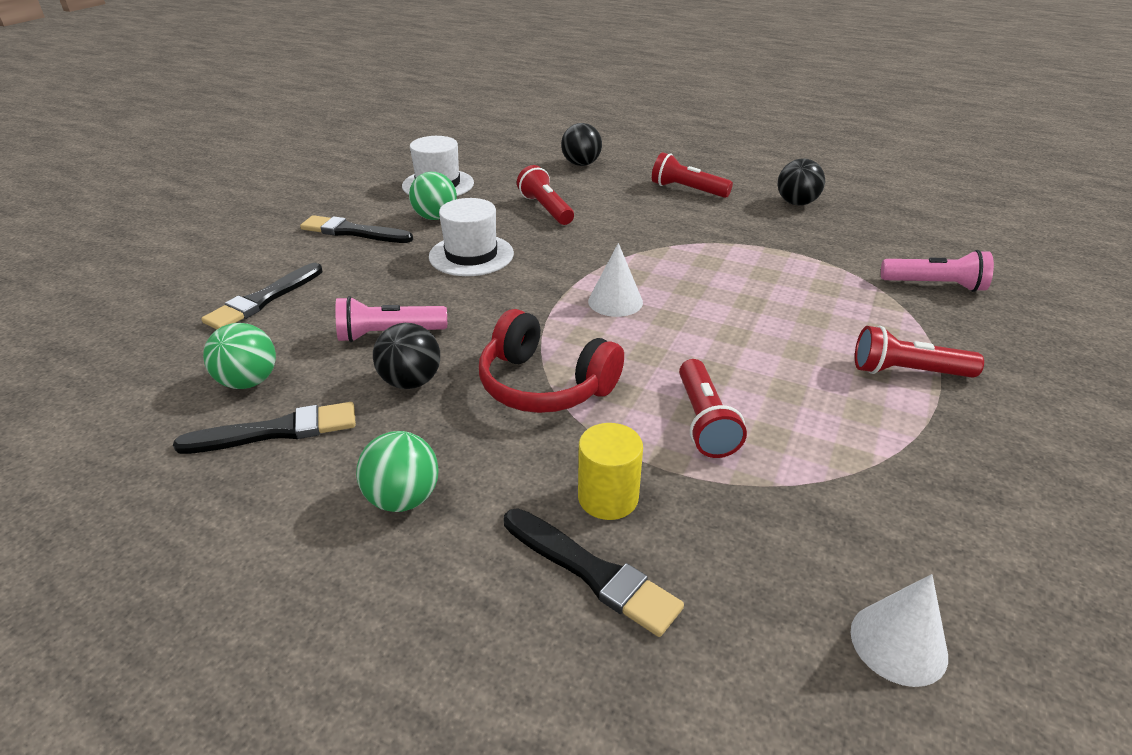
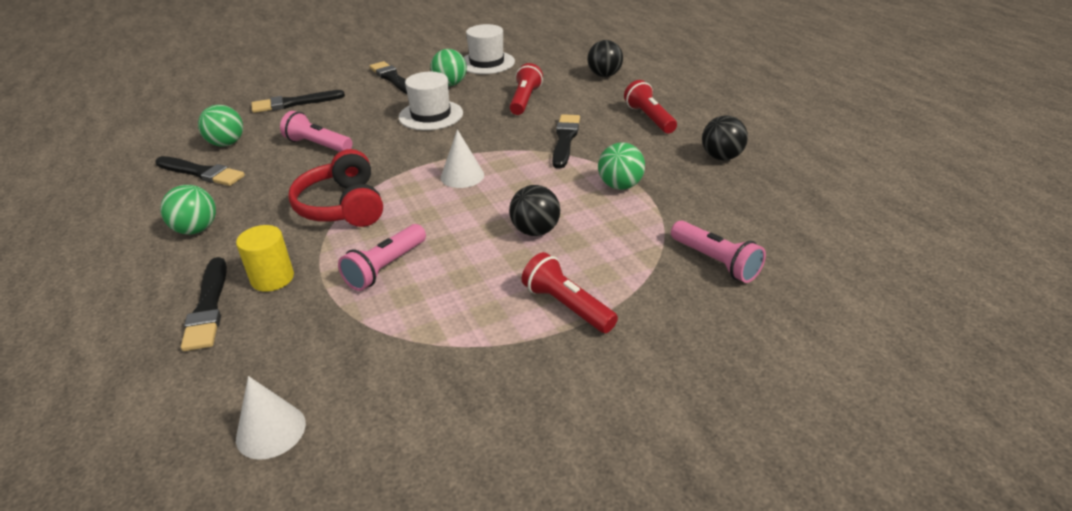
camera: 40 degrees right, 0 degrees up
black ball [373,323,440,389] -> black ball moved to [509,185,560,236]
red flashlight [679,359,747,458] -> pink flashlight [338,224,426,291]
none -> black brush [552,114,580,168]
none -> green ball [598,142,645,190]

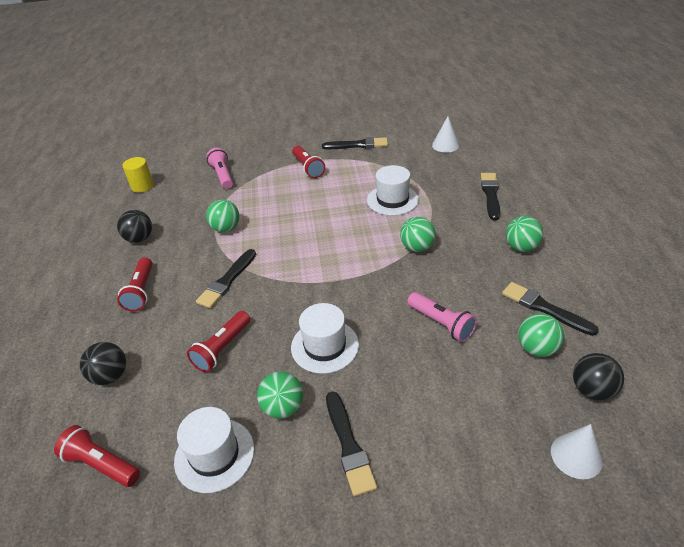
camera: 160 degrees left, 5 degrees up
yellow cylinder [236,225,294,292] -> yellow cylinder moved to [123,157,154,193]
black brush [252,90,345,113] -> black brush moved to [322,137,388,149]
red headphones [288,149,383,227] -> green ball [400,217,436,252]
pink flashlight [338,224,426,291] -> white hat [367,165,419,216]
white cone [441,129,484,188] -> white cone moved to [551,424,603,479]
black ball [509,185,560,236] -> black ball moved to [573,353,624,401]
none -> red flashlight [54,425,140,487]

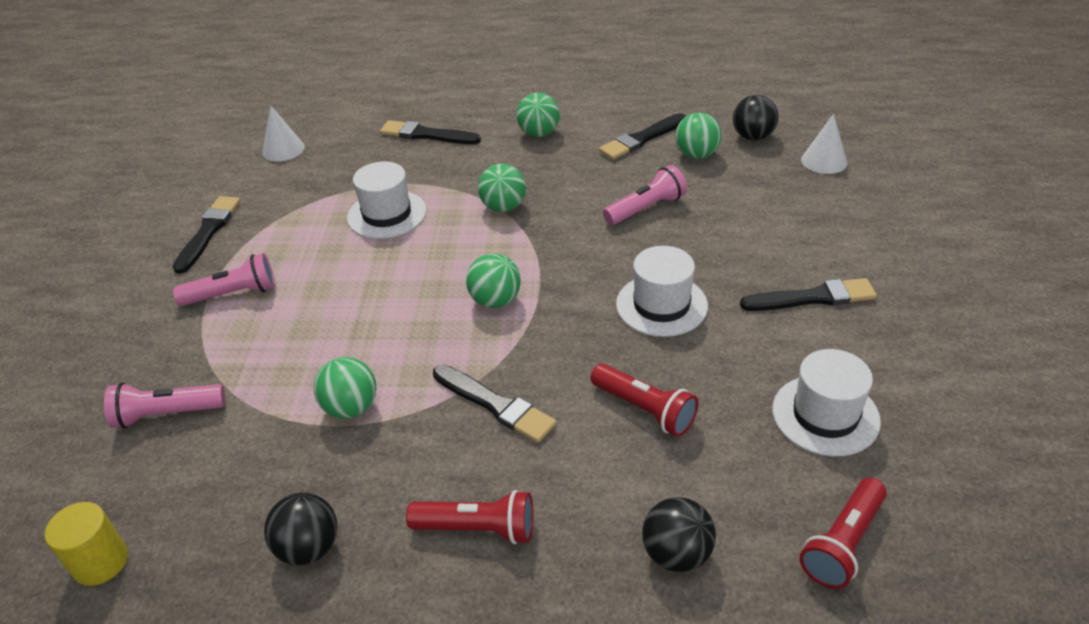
camera: 80 degrees left, 0 degrees up
green ball [257,371,303,418] -> green ball moved to [466,253,521,308]
red flashlight [292,146,325,178] -> pink flashlight [173,253,275,306]

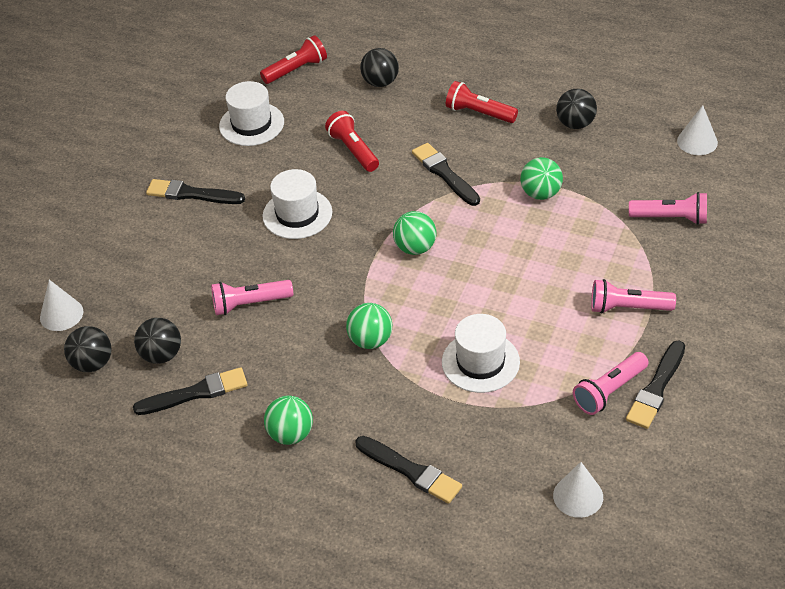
camera: 160 degrees left, 5 degrees up
yellow cylinder [45,502,128,586] -> white cone [677,105,718,155]
green ball [675,113,721,159] -> black ball [134,318,181,364]
none -> pink flashlight [573,352,649,415]

